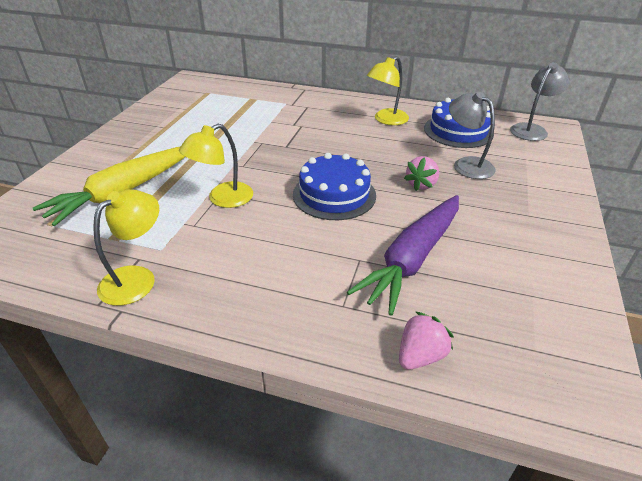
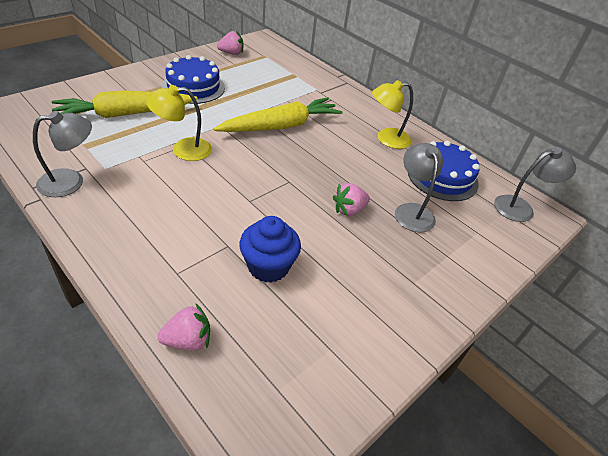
camera: 25 degrees right, 5 degrees up
yellow lamp [93,189,159,306] -> grey lamp [33,111,92,197]
blue cake [293,153,376,220] -> blue cake moved to [162,55,225,104]
purple carrot [347,195,459,316] -> blue cupcake [239,216,301,283]
none -> yellow carrot [214,97,342,132]
none -> pink strawberry [217,31,243,55]

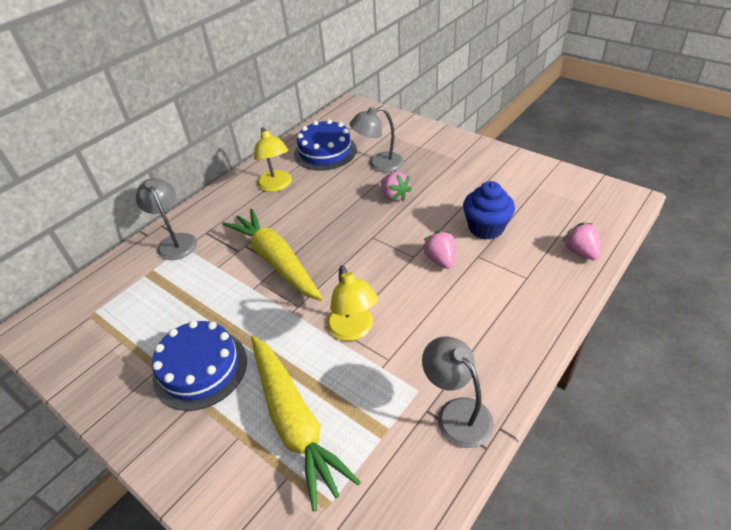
camera: 90 degrees left, 0 degrees up
pink strawberry [217,31,243,55] -> pink strawberry moved to [422,231,456,269]
grey lamp [494,147,576,222] -> grey lamp moved to [136,178,197,260]

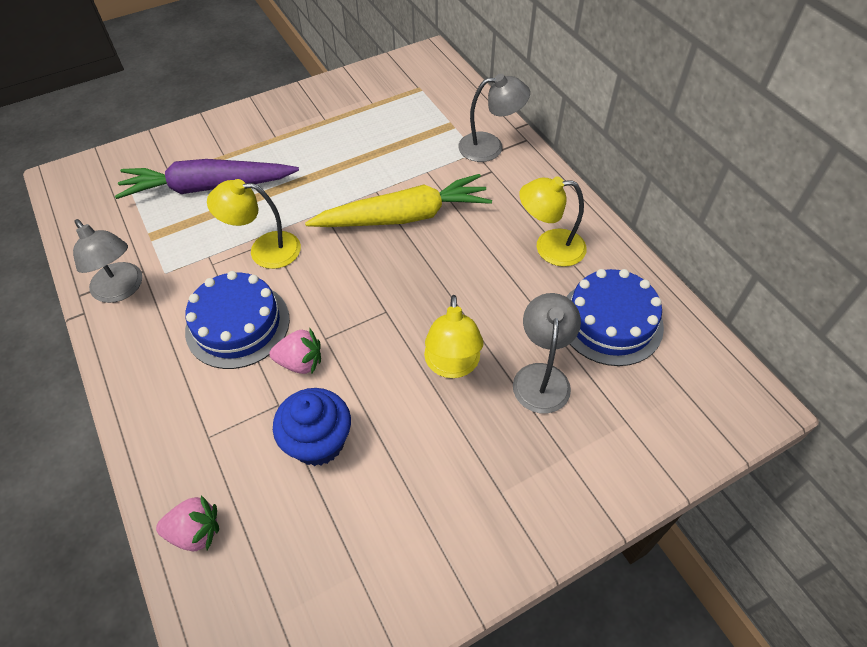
camera: 110 degrees right, 10 degrees up
blue cake [152,320,247,411] -> blue cake moved to [185,271,290,369]
yellow carrot [251,336,361,511] -> purple carrot [115,159,299,199]
pink strawberry [381,172,412,201] -> yellow lamp [424,295,484,378]
grey lamp [422,336,494,448] -> grey lamp turned 60 degrees clockwise [73,219,142,303]

